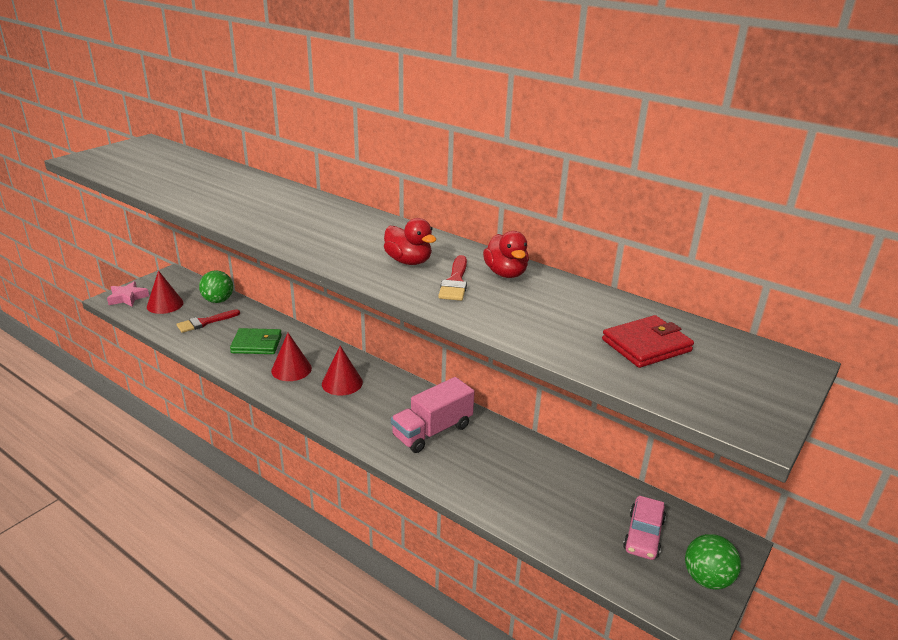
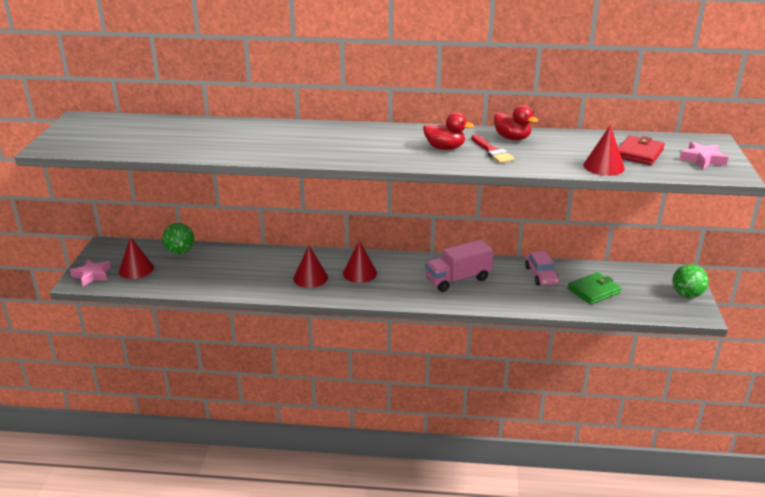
camera: 30 degrees left, 0 degrees up
red brush [176,309,240,333] -> none
green wallet [230,328,282,354] -> green wallet moved to [568,272,621,305]
pink truck [391,377,475,453] -> pink truck turned 45 degrees clockwise [425,240,494,292]
pink car [623,496,666,560] -> pink car moved to [525,251,559,286]
none -> red cone [583,125,625,176]
none -> pink star [679,142,728,169]

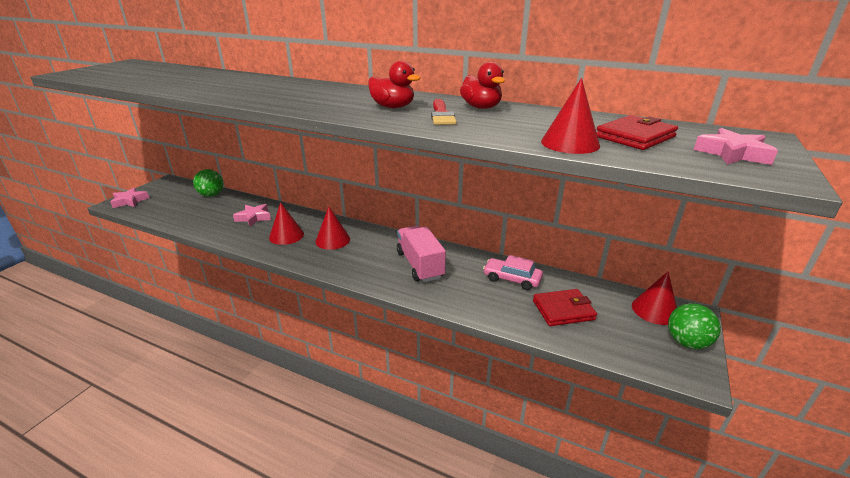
camera: 20 degrees right, 0 degrees up
red cone [119,237,154,279] -> red cone moved to [632,272,677,325]
pink truck [425,240,494,292] -> pink truck turned 75 degrees clockwise [397,225,446,282]
pink car [525,251,559,286] -> pink car turned 105 degrees clockwise [483,255,543,290]
green wallet [568,272,621,305] -> red wallet [533,289,597,326]
none -> pink star [233,204,271,227]

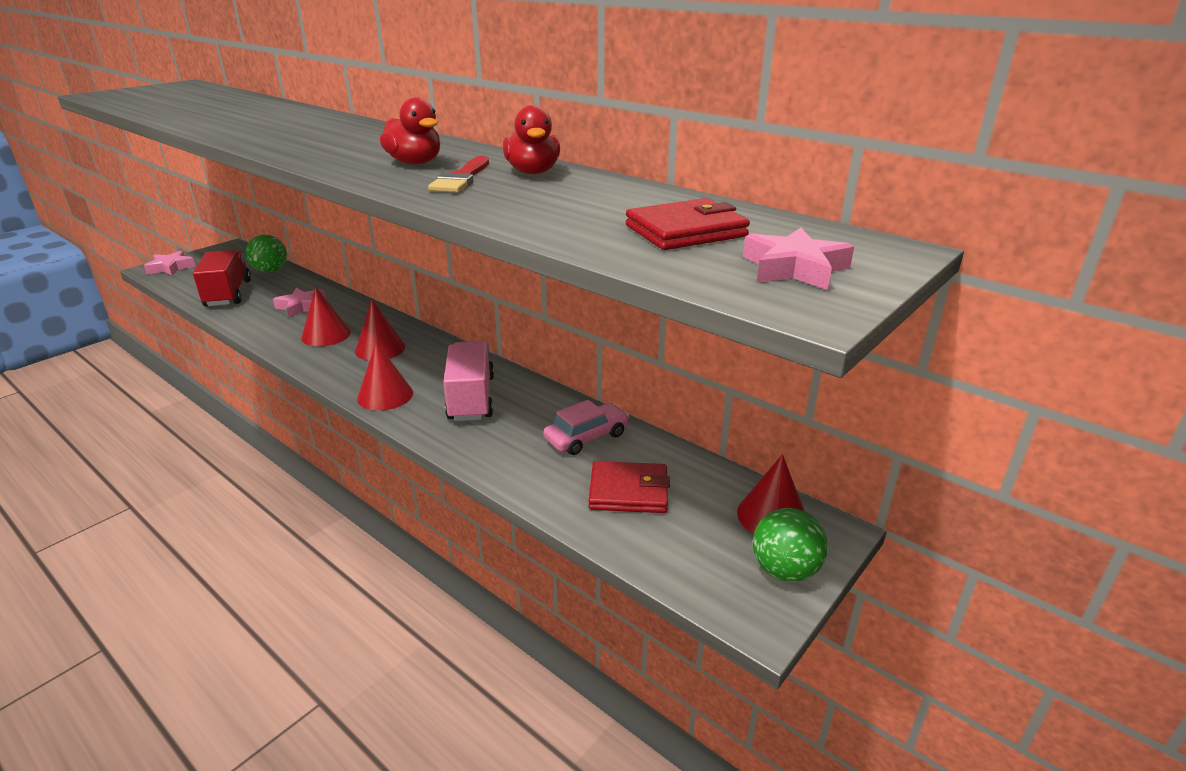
camera: 15 degrees right, 0 degrees up
pink car [483,255,543,290] -> pink car turned 105 degrees clockwise [544,400,629,455]
red cone [541,78,600,154] -> red cone moved to [357,342,413,411]
none -> red truck [193,250,251,307]

